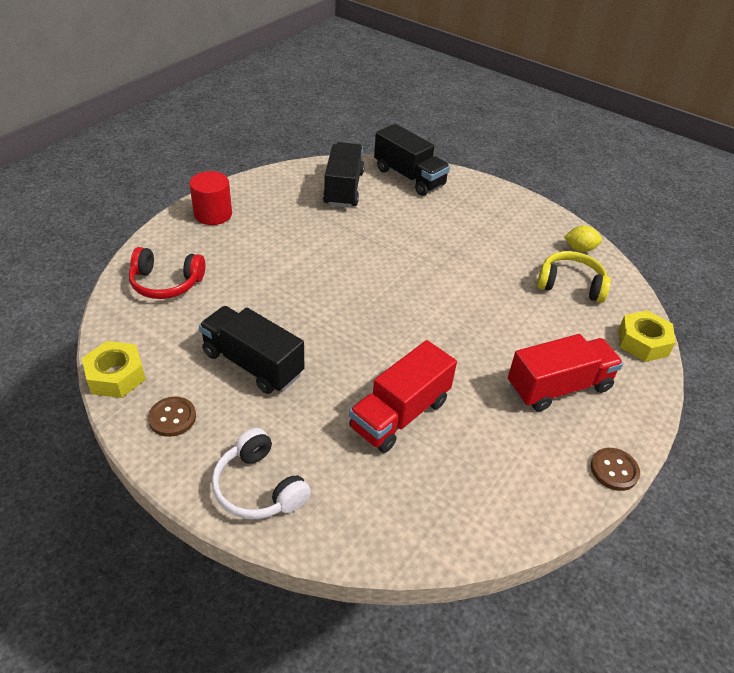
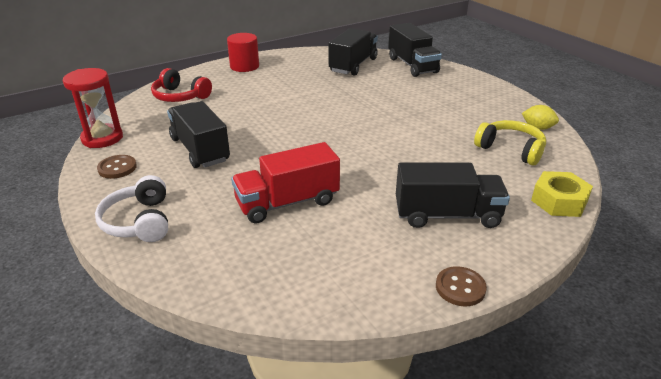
camera: 25 degrees right, 10 degrees down
yellow nut [82,341,146,398] -> red hourglass [63,68,123,148]
red truck [508,334,623,412] -> black truck [396,162,510,228]

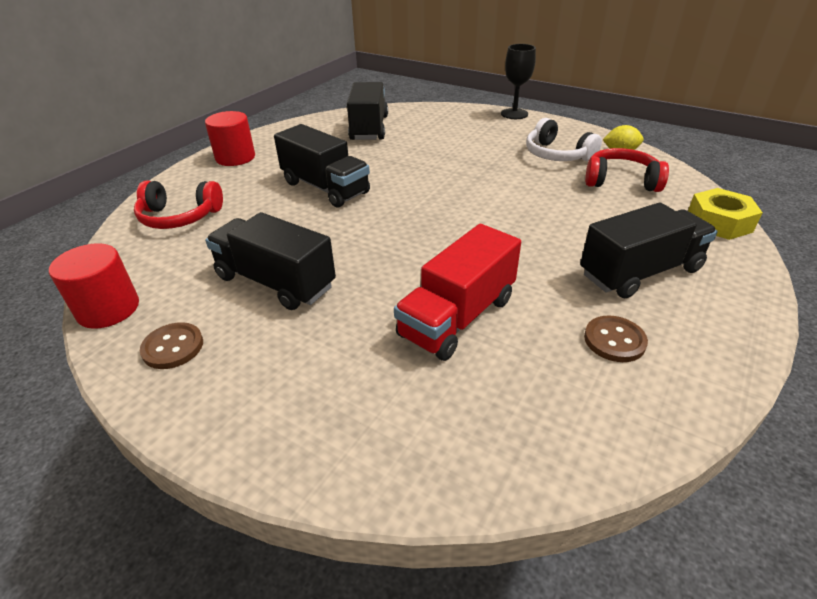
camera: 25 degrees left, 5 degrees up
red hourglass [63,68,123,148] -> red cylinder [49,243,139,329]
white headphones [95,175,168,242] -> white headphones moved to [526,118,602,162]
black truck [388,23,442,77] -> black truck moved to [274,124,370,207]
brown button [436,266,487,307] -> brown button moved to [584,316,648,362]
yellow headphones [474,120,546,166] -> red headphones [585,148,669,192]
none -> black goblet [501,44,536,119]

